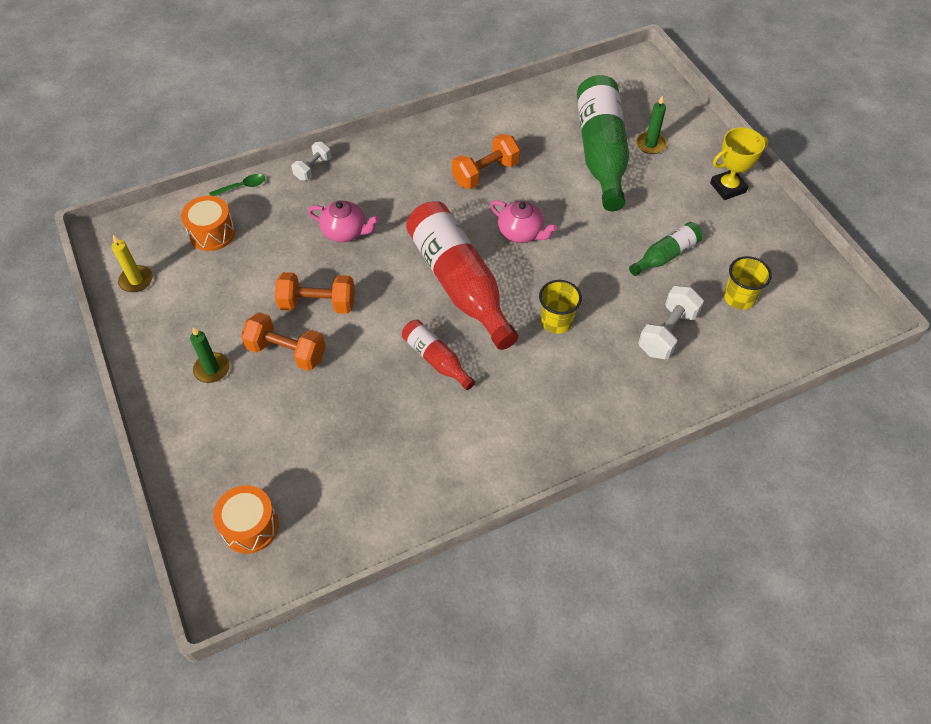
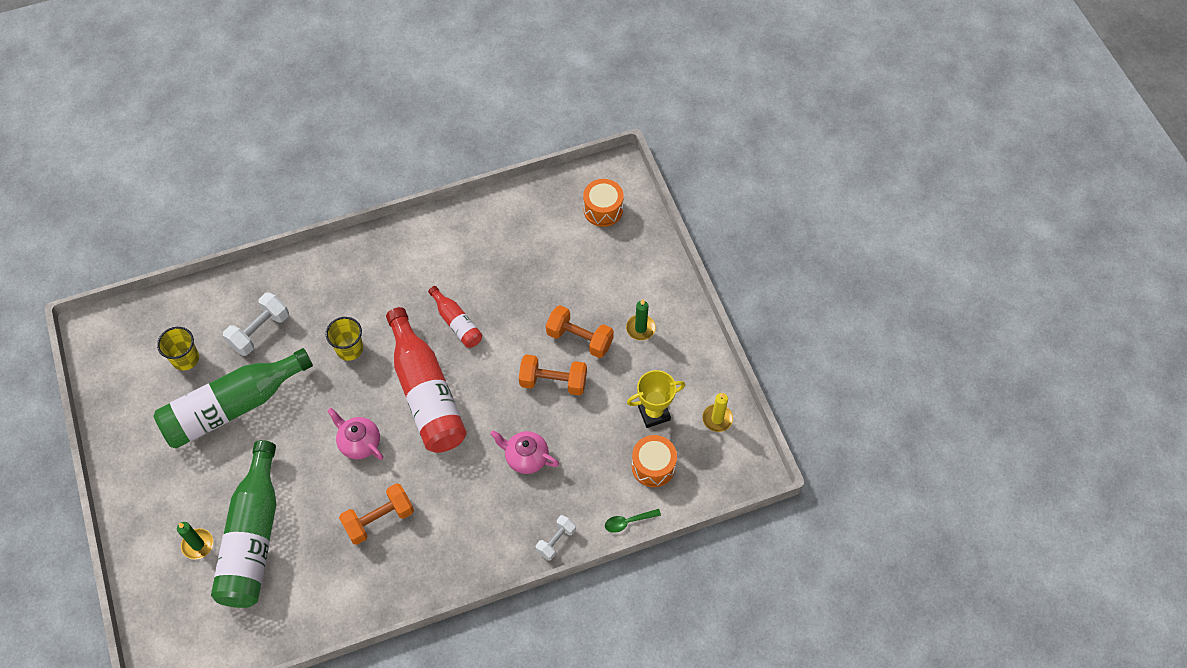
camera: 175 degrees left, 5 degrees up
green bottle [629,222,702,276] -> green bottle [154,348,313,449], size x2.01
yellow trophy [710,127,769,200] -> yellow trophy moved to [627,370,685,428]

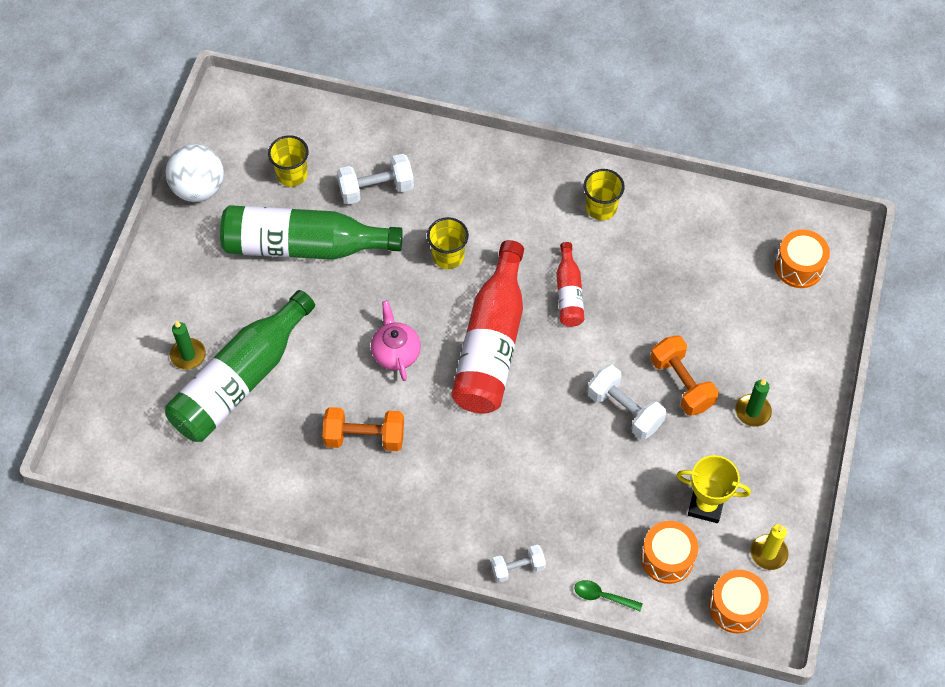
camera: 35 degrees right, 0 degrees up
pink teapot [490,431,559,474] -> none
orange dumbbell [519,354,587,396] -> white dumbbell [587,365,666,440]
none -> white ball [165,144,224,202]
none -> yellow cup [584,169,625,220]
none -> orange drum [709,570,769,633]

